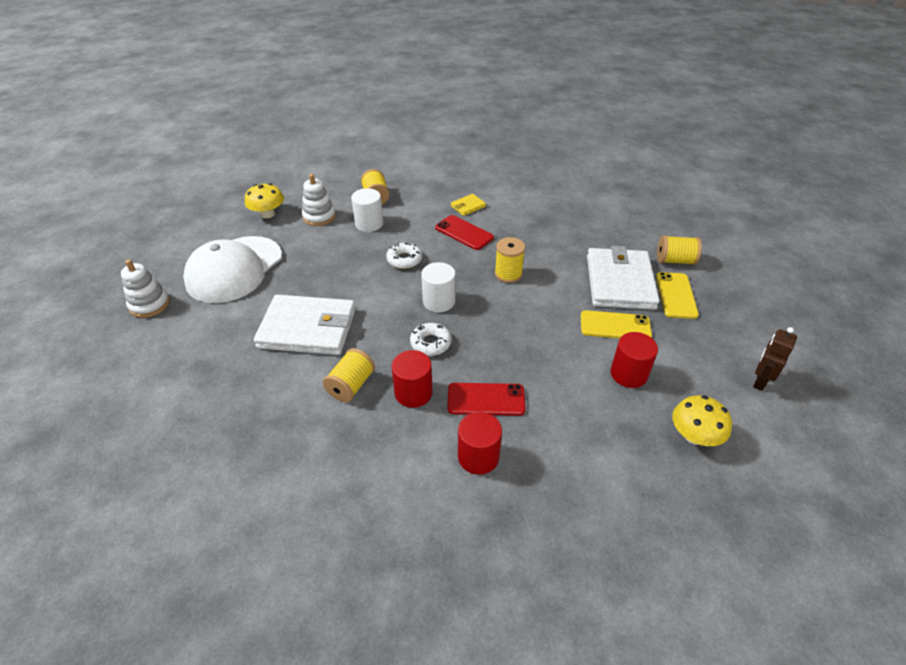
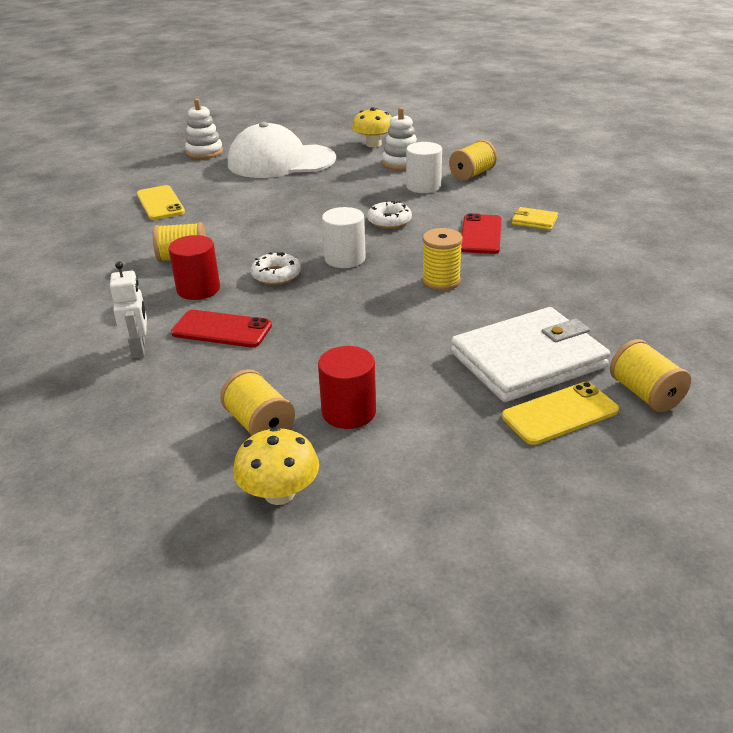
camera: 60 degrees right, 10 degrees down
white wallet [254,295,356,355] -> none
red phone [448,383,526,416] -> red phone turned 45 degrees counterclockwise [171,310,272,348]
red cylinder [458,412,502,475] -> white robot [110,261,147,358]
yellow phone [581,310,652,338] -> yellow phone moved to [137,185,185,220]
brown robot [753,327,797,391] -> none
none -> yellow spool [220,369,295,436]

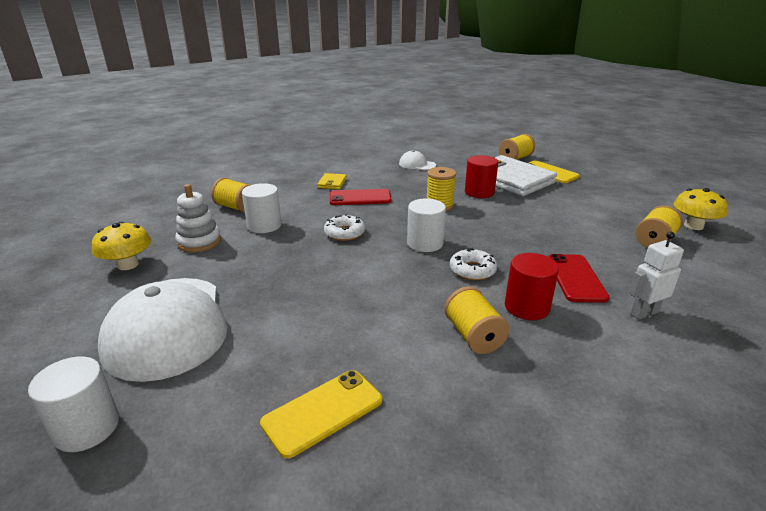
camera: 105 degrees left, 5 degrees down
white stacking toy [185,98,223,159] -> white cylinder [28,356,119,452]
red cylinder [318,346,376,429] -> red cylinder moved to [465,155,498,198]
none -> white cap [399,150,436,170]

